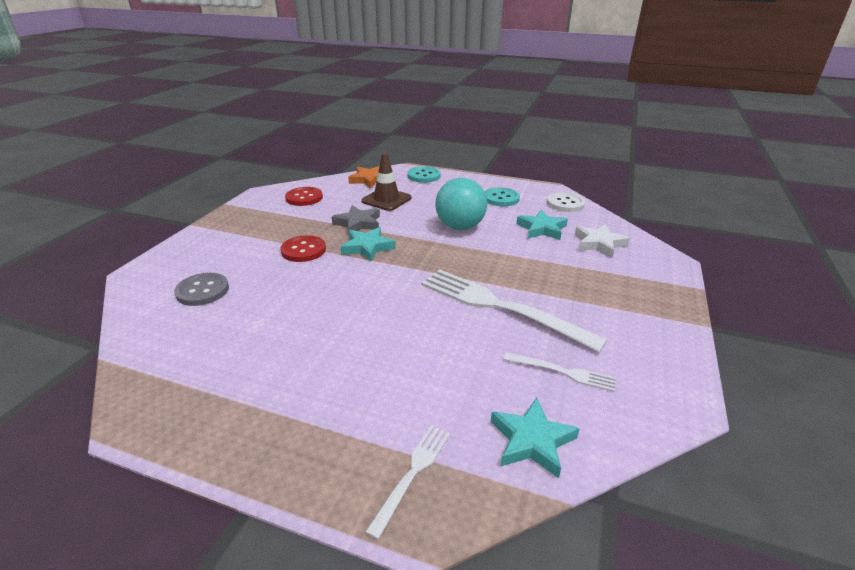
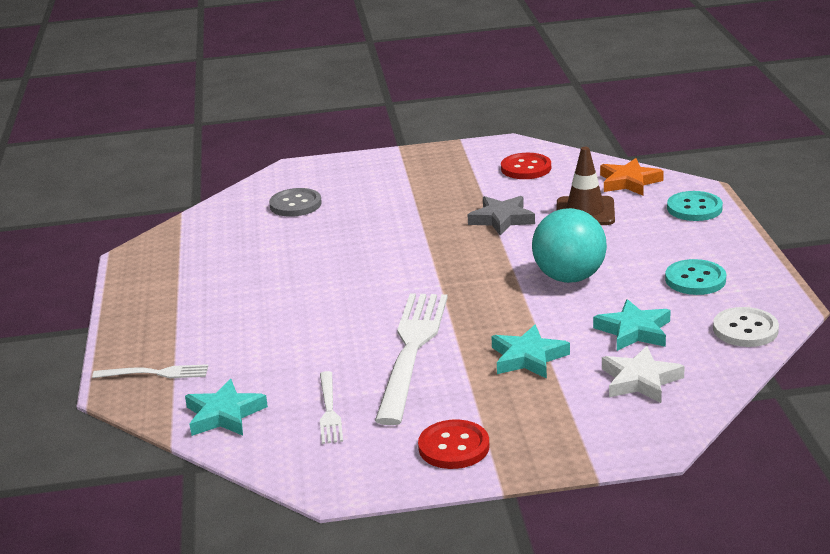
camera: 65 degrees right, 5 degrees down
red button [280,235,326,262] -> red button moved to [418,420,489,469]
turquoise star [340,227,395,262] -> turquoise star moved to [491,325,570,379]

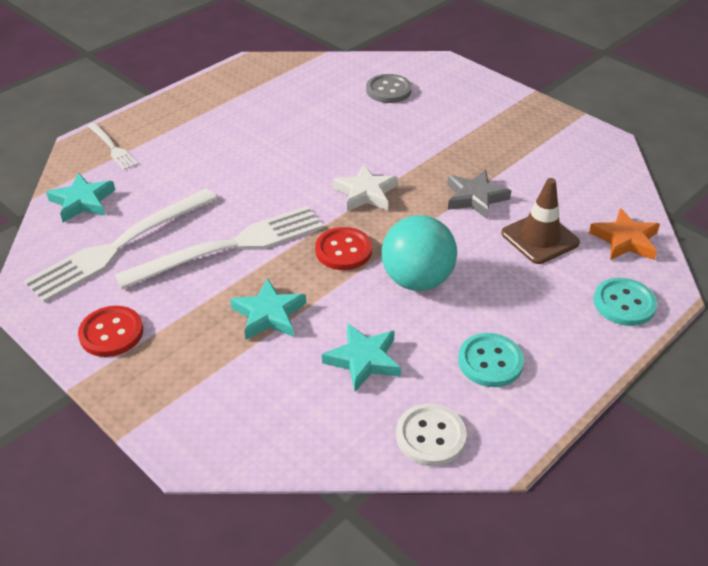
camera: 50 degrees right, 15 degrees up
white fork [320,371,343,444] -> white fork [24,188,217,302], size x2.07
red button [501,153,551,179] -> red button moved to [315,227,372,270]
white star [602,346,685,403] -> white star moved to [333,164,398,211]

